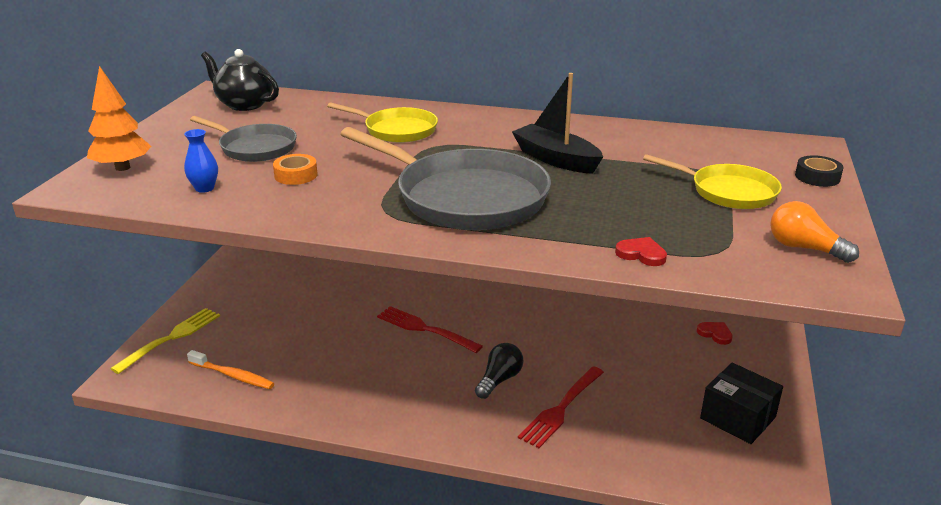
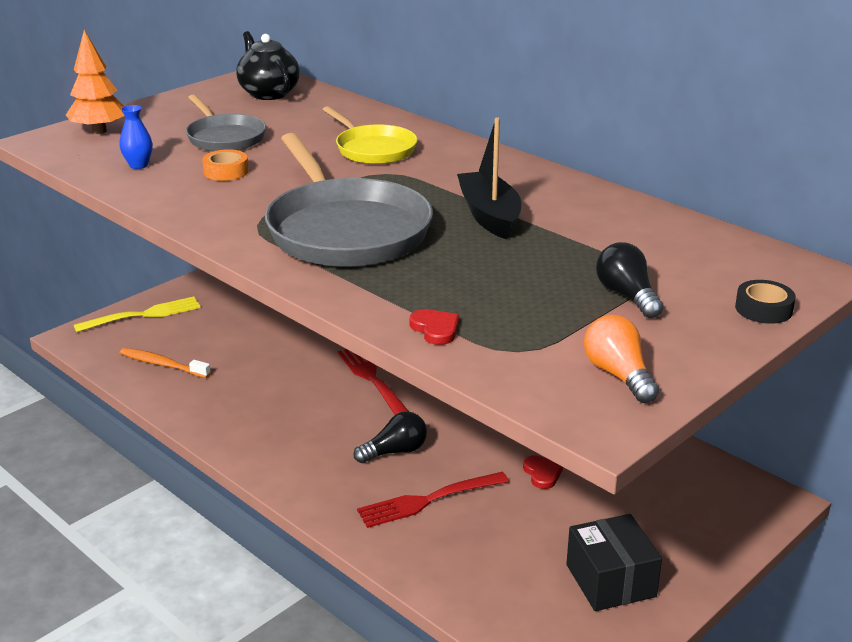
camera: 30 degrees right, 0 degrees up
orange toothbrush [187,350,274,389] -> orange toothbrush turned 150 degrees clockwise [120,348,211,378]
yellow pan [643,154,782,209] -> black light bulb [596,242,664,318]
red heart [697,322,733,345] -> red heart moved to [523,455,563,489]

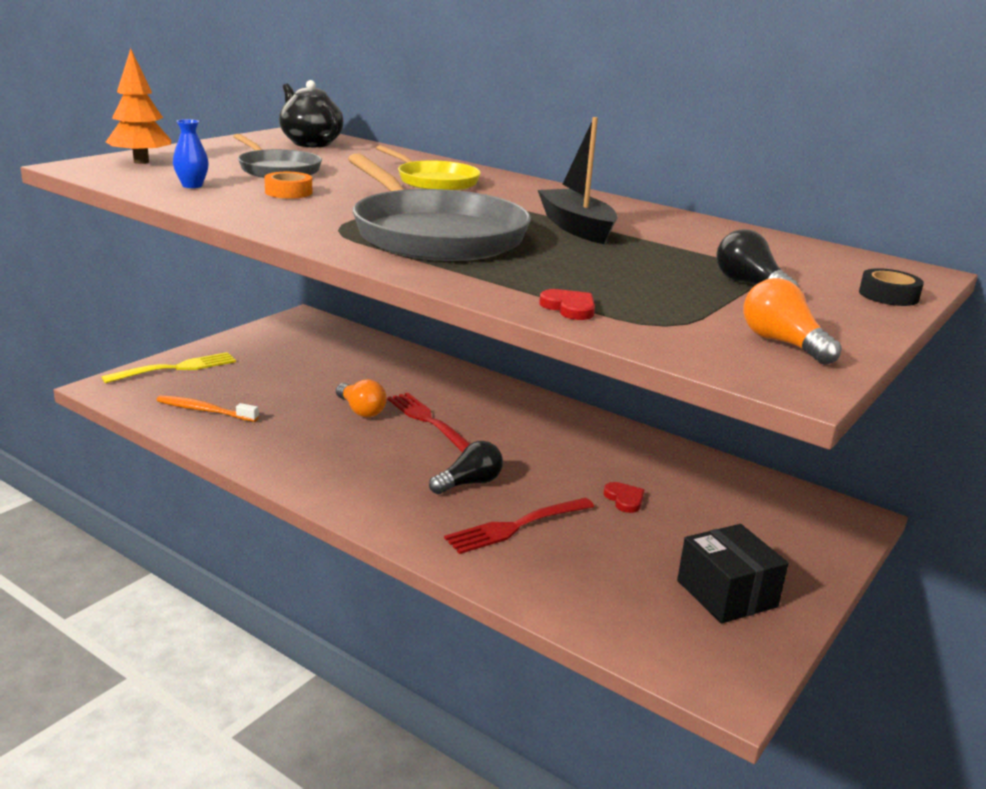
camera: 10 degrees left, 5 degrees down
none -> orange light bulb [336,379,387,417]

